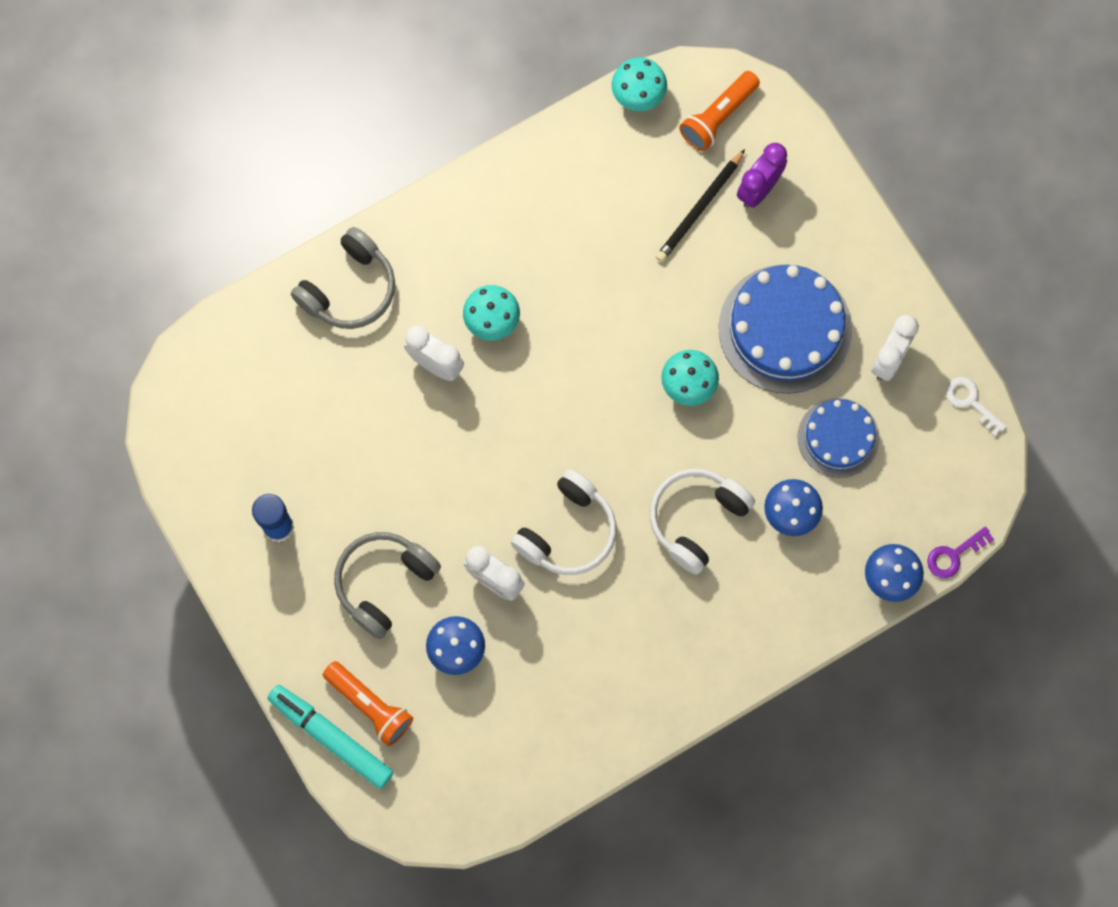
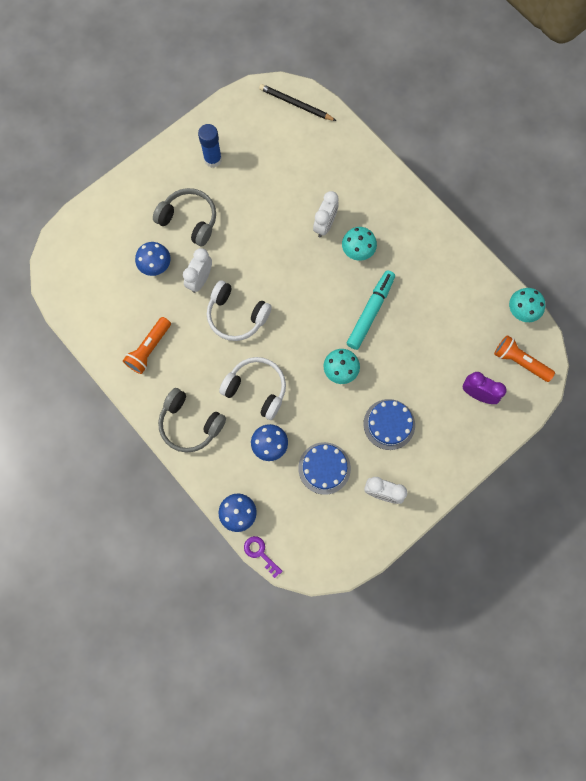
camera: 80 degrees right, 0 degrees up
turquoise marker [267,685,393,789] -> turquoise marker moved to [347,270,395,350]
grey headphones [291,227,395,329] -> grey headphones moved to [158,388,226,453]
orange flashlight [323,661,413,746] -> orange flashlight moved to [123,317,171,374]
black pencil [656,149,745,262] -> black pencil moved to [259,84,336,121]
blue cake [719,265,852,393] -> blue cake [363,399,415,450], size x0.61
white key [946,377,1007,437] -> none

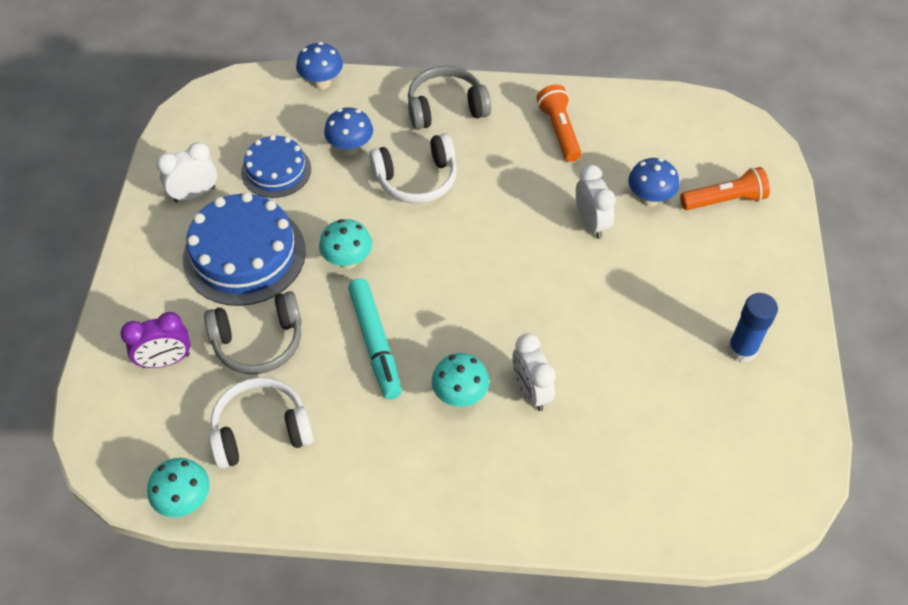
camera: 135 degrees right, 20 degrees down
grey headphones [153,188,216,246] -> grey headphones moved to [204,291,302,375]
white headphones [207,280,272,341] -> white headphones moved to [209,377,314,469]
purple key [244,536,283,578] -> none
black pencil [259,84,336,121] -> none
blue cake [363,399,415,450] -> blue cake [183,192,306,306], size x1.65
orange flashlight [494,335,555,382] -> orange flashlight moved to [680,167,770,210]

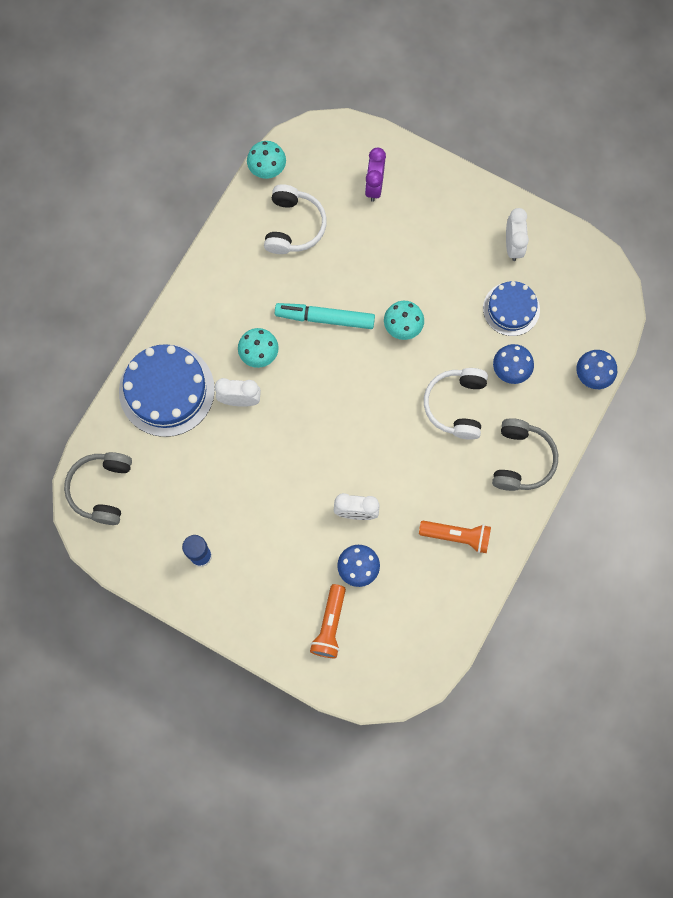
camera: 115 degrees right, 20 degrees up
blue cake [183,192,306,306] -> blue cake moved to [119,344,215,437]
grey headphones [204,291,302,375] -> grey headphones moved to [64,452,132,525]

